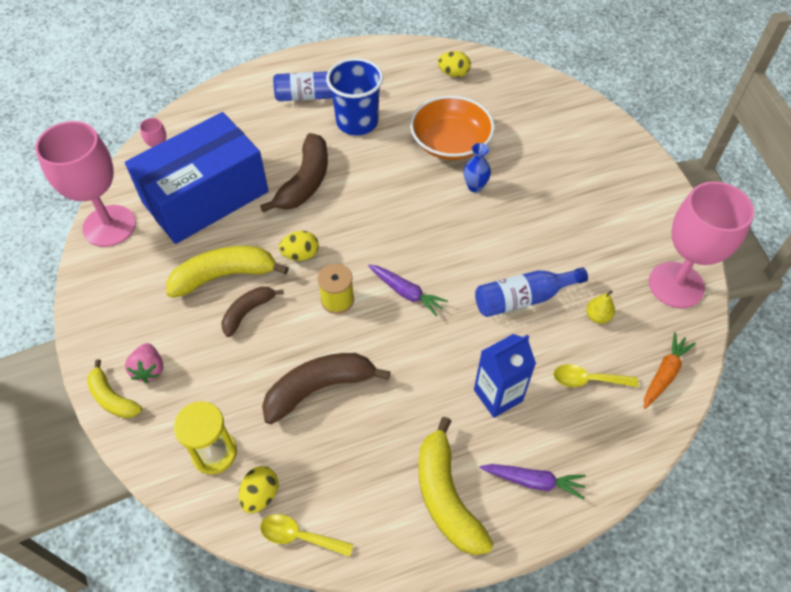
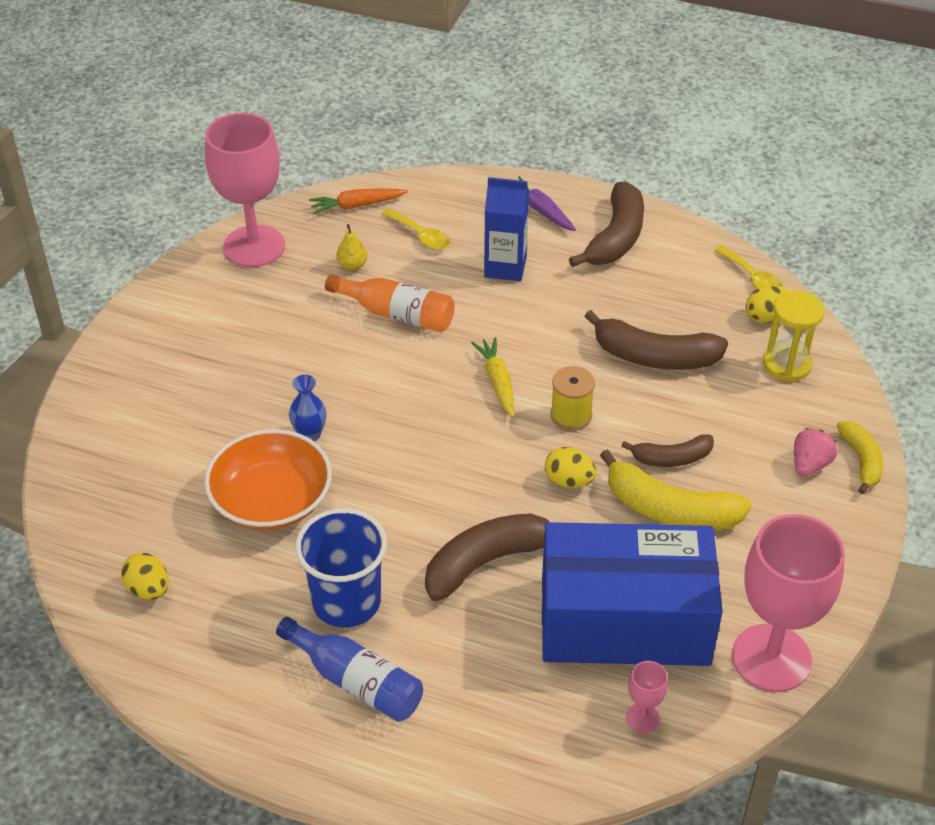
camera: 140 degrees left, 10 degrees down
purple carrot [368,265,448,316] -> yellow carrot [471,337,514,418]
yellow banana [418,417,494,555] -> brown banana [569,182,644,267]
blue bottle [475,267,588,317] -> orange bottle [325,274,455,332]

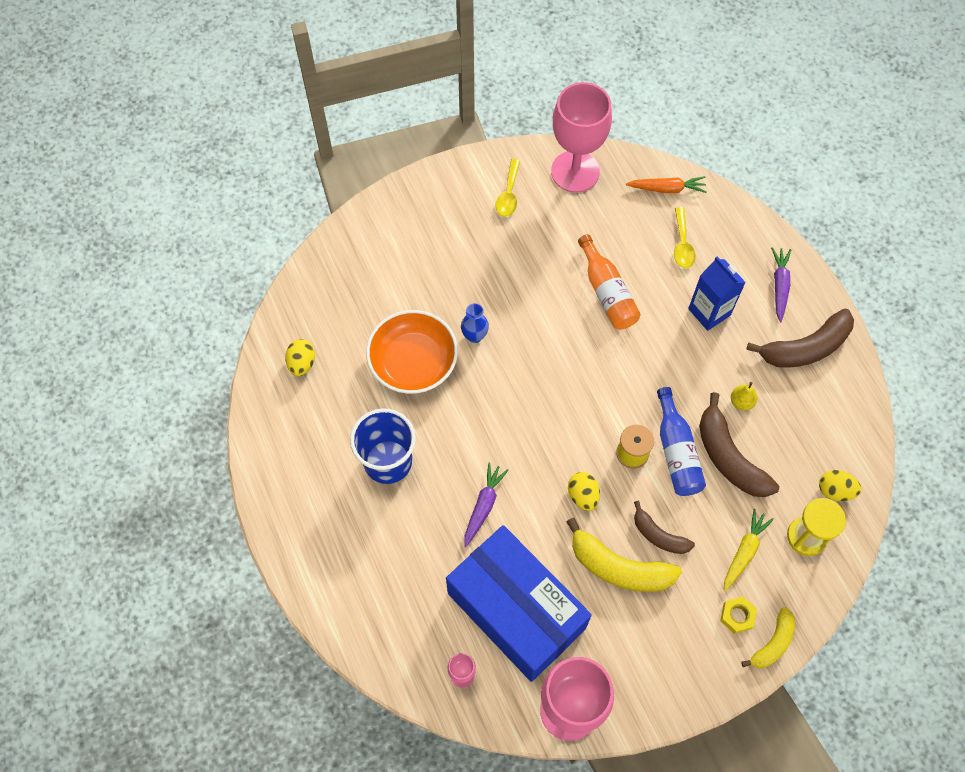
camera: 45 degrees right, 20 degrees up
blue bottle [276,617,423,722] -> blue bottle moved to [657,387,706,496]
orange carrot [309,189,408,214] -> orange carrot turned 150 degrees clockwise [626,176,707,193]
yellow pear [336,224,367,271] -> yellow pear moved to [731,382,757,411]
brown banana [425,513,549,601] -> purple carrot [464,463,509,547]
yellow carrot [471,337,514,418] -> yellow carrot moved to [724,509,774,592]
yellow banana [600,449,752,530] -> yellow banana turned 45 degrees counterclockwise [567,518,682,592]
yellow spoon [715,245,783,289] -> yellow spoon moved to [496,159,520,217]
pink strawberry [794,428,837,477] -> yellow nut [720,596,757,634]

